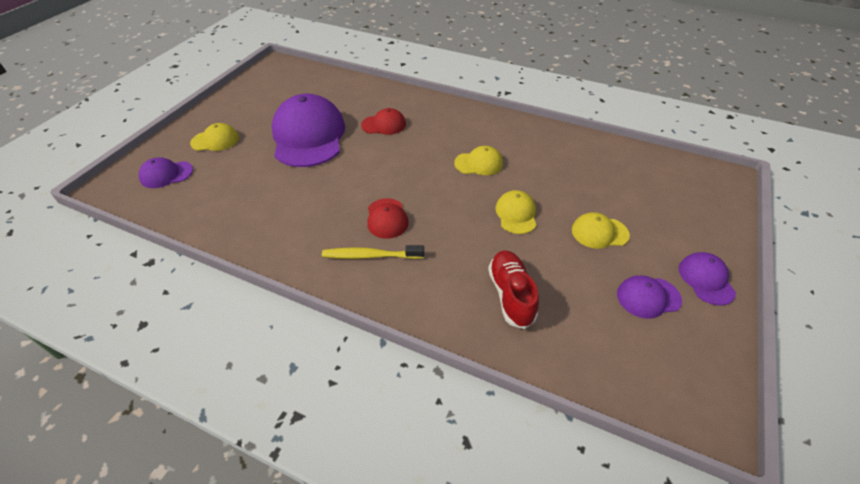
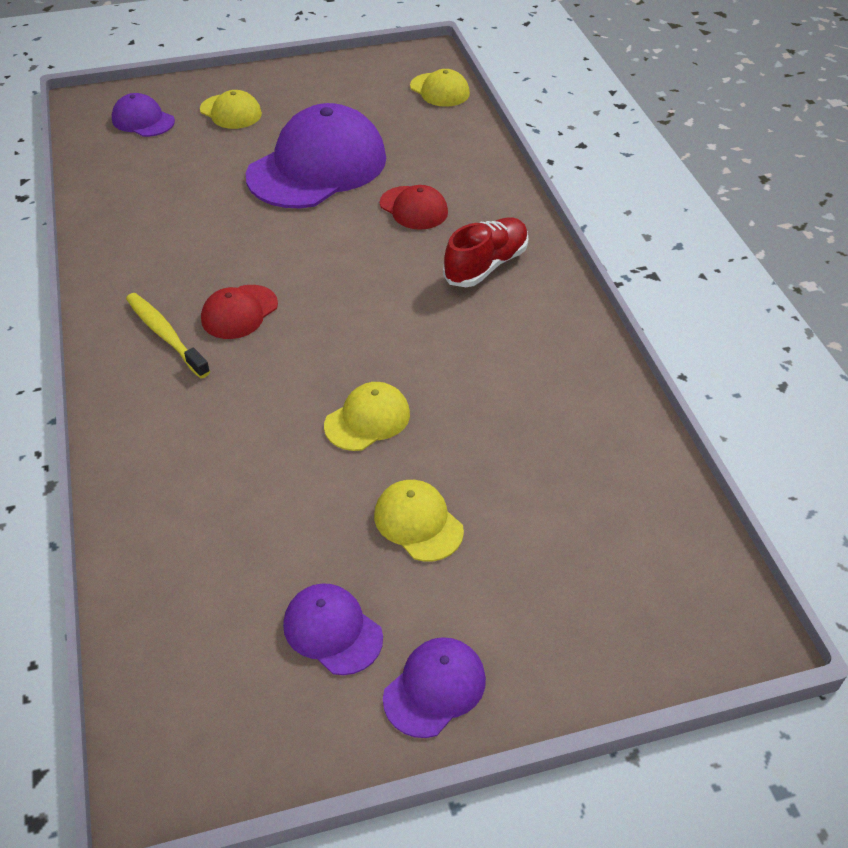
camera: 50 degrees right, 0 degrees up
yellow cap [454,146,503,175] -> yellow cap moved to [410,69,470,107]
red shoe [488,250,539,329] -> red shoe moved to [443,217,529,287]

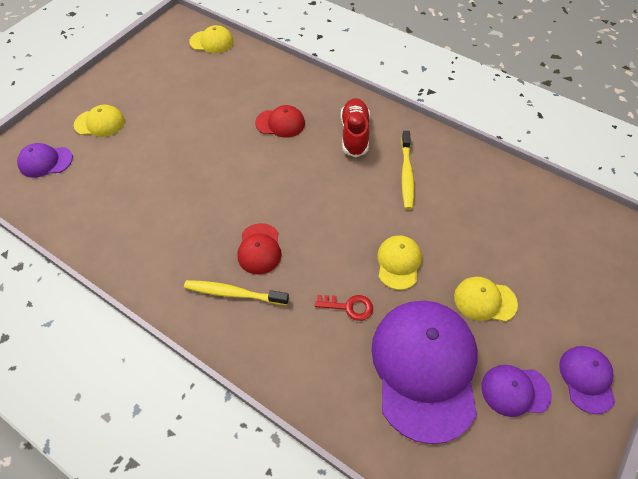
camera: 40 degrees left, 10 degrees up
purple cap [246,103,386,208] -> purple cap moved to [371,300,477,444]
none -> red key [315,295,373,321]
none -> yellow toothbrush [401,131,414,210]

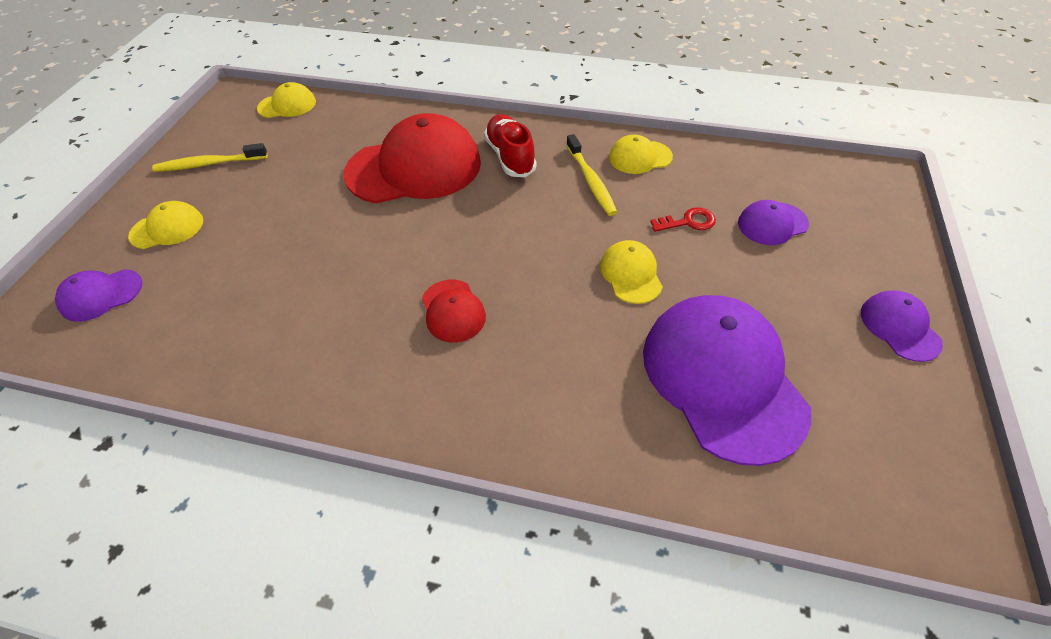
camera: 20 degrees left, 5 degrees down
yellow toothbrush [184,280,289,305] -> yellow toothbrush moved to [152,143,268,172]
red cap [255,105,305,138] -> red cap [344,113,481,204], size x2.12
red key [315,295,373,321] -> red key moved to [650,207,716,232]
yellow cap [454,277,518,322] -> yellow cap moved to [609,135,673,174]
purple cap [482,365,552,417] -> purple cap moved to [738,200,809,245]

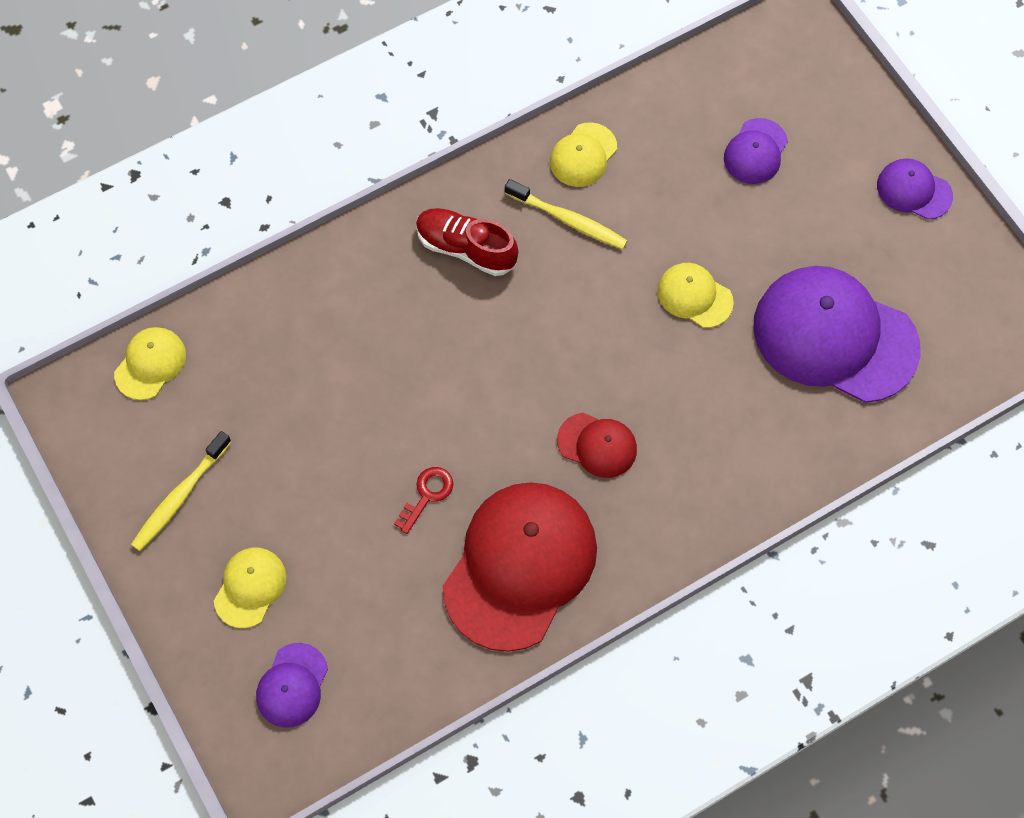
camera: 45 degrees left, 15 degrees up
red cap [344,113,481,204] -> red cap moved to [443,482,597,652]
red key [650,207,716,232] -> red key moved to [394,467,453,534]

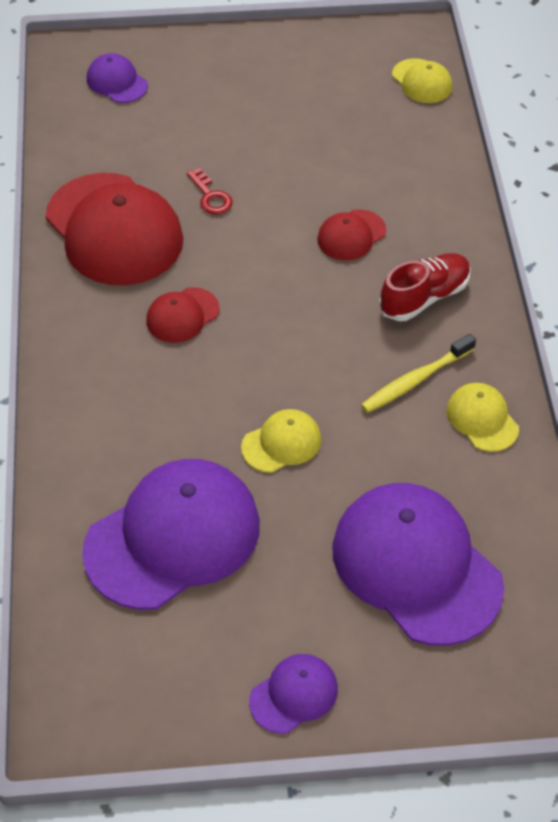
camera: 115 degrees right, 15 degrees down
yellow toothbrush [131,431,231,551] -> none
yellow cap [214,547,286,628] -> none
purple cap [724,118,788,184] -> purple cap [332,483,504,646], size x2.12
none -> red cap [317,209,386,260]

